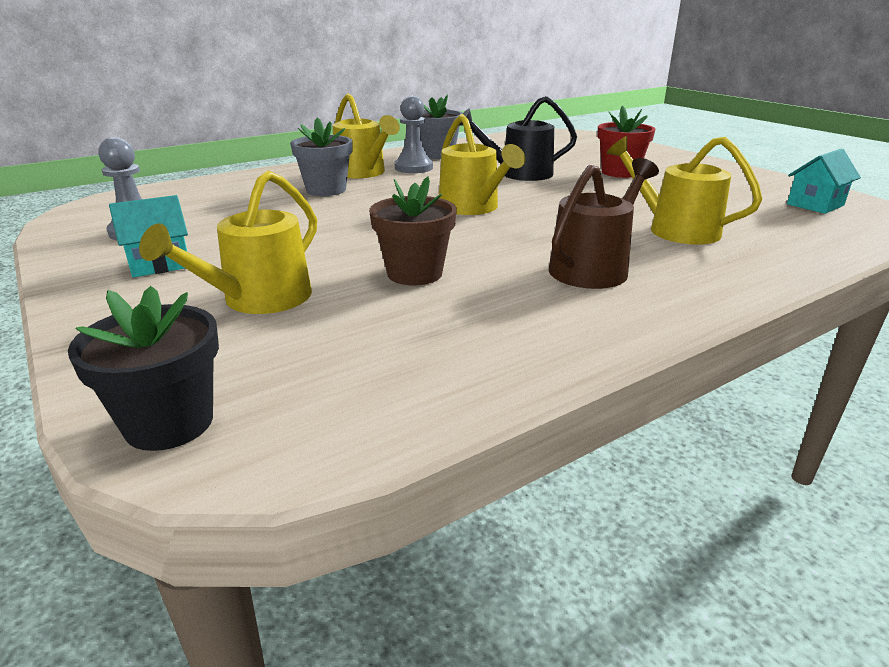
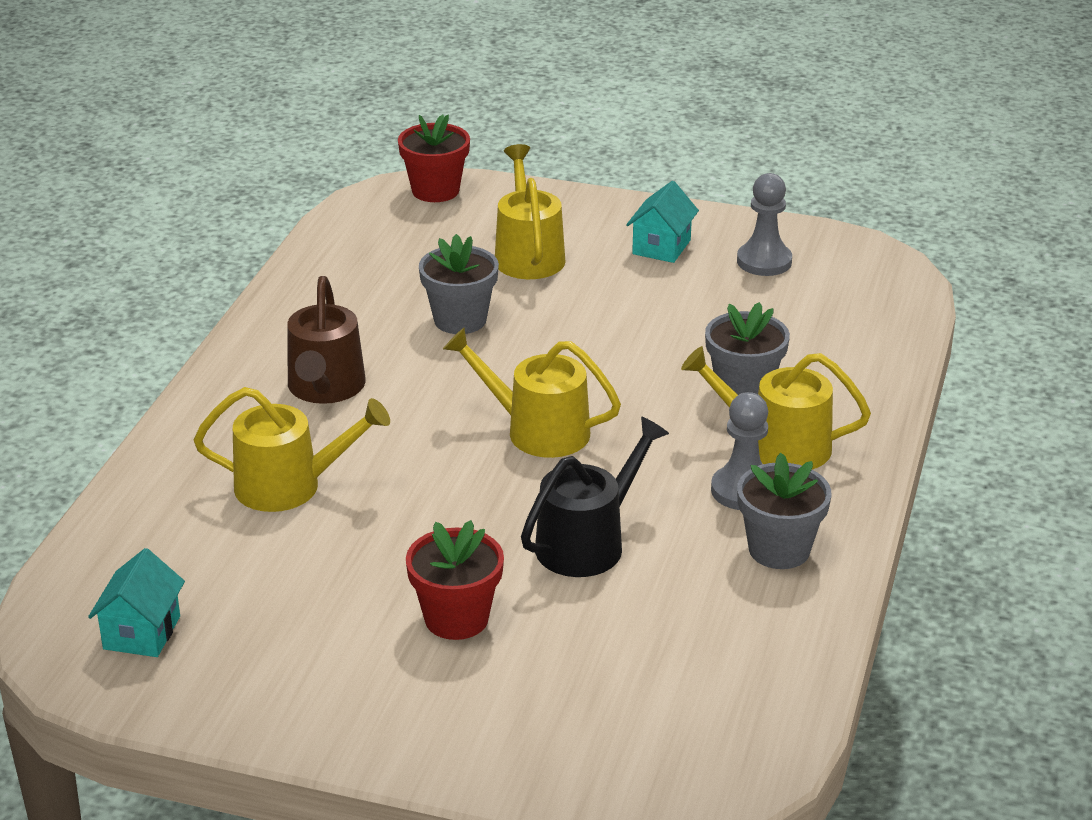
camera: 140 degrees right, 5 degrees up
black flower pot [68,286,219,451] -> red flower pot [398,115,470,202]
brown flower pot [369,176,457,286] -> grey flower pot [419,234,499,334]

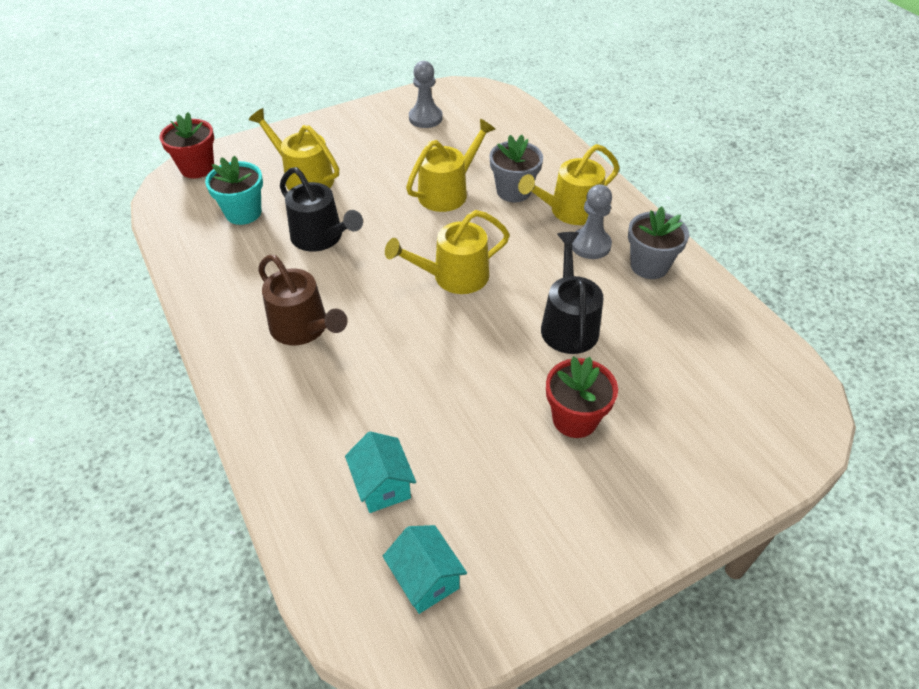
camera: 45 degrees left, 15 degrees up
yellow watering can [194,387,390,512] -> yellow watering can moved to [406,119,496,212]
grey flower pot [419,234,499,334] -> black watering can [280,167,363,251]
turquoise house [626,181,699,263] -> turquoise house moved to [345,431,416,513]
none -> turquoise flower pot [205,156,263,225]

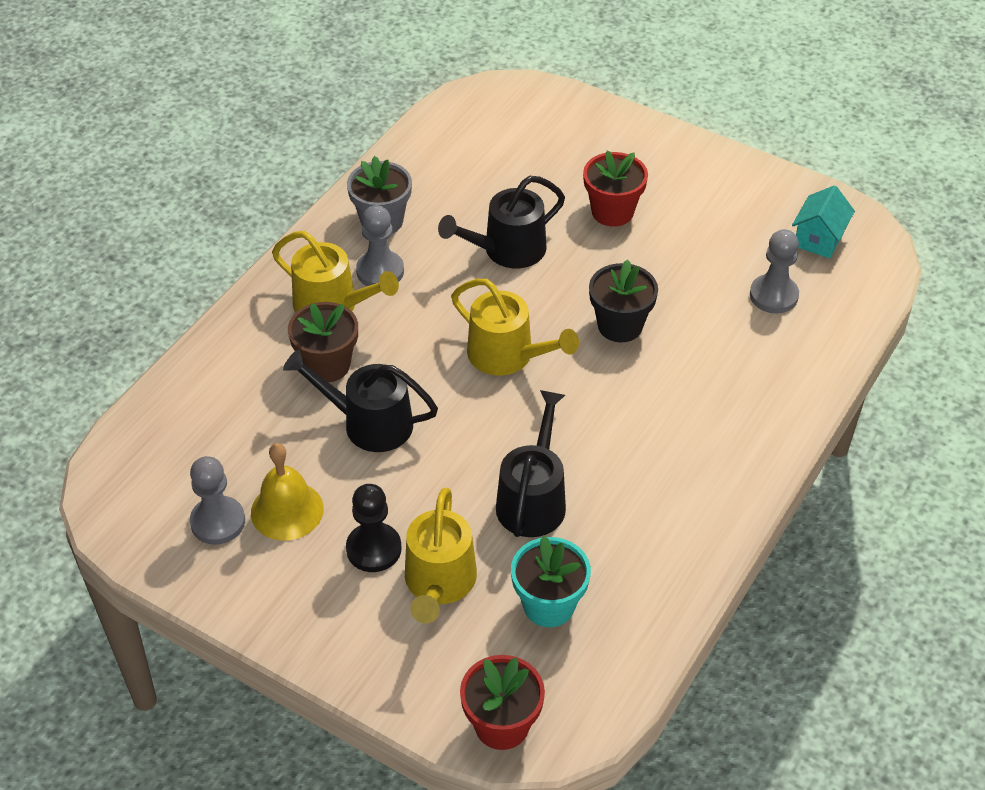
camera: 120 degrees left, 0 degrees up
brown watering can [258,255,347,345] -> none
turquoise house [345,431,416,513] -> grey pawn [750,229,799,313]
yellow watering can [406,119,496,212] -> black watering can [283,349,438,452]
grey flower pot [490,135,543,202] -> brown flower pot [288,302,358,382]
none -> yellow bell [251,443,324,541]
none -> black pawn [346,484,401,572]
none -> black flower pot [589,259,658,342]

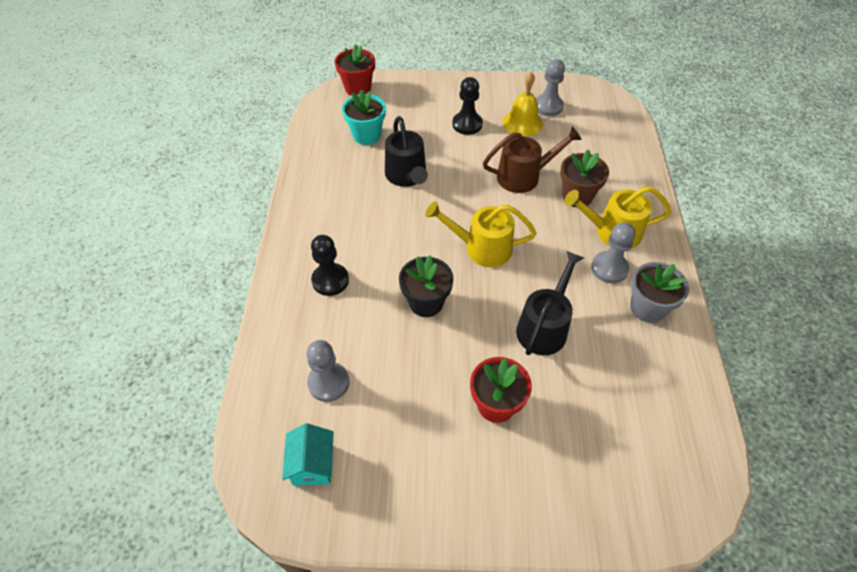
camera: 150 degrees right, 5 degrees up
black watering can [283,349,438,452] -> brown watering can [483,127,582,193]
yellow watering can [405,488,477,624] -> none
none -> black pawn [311,235,349,296]

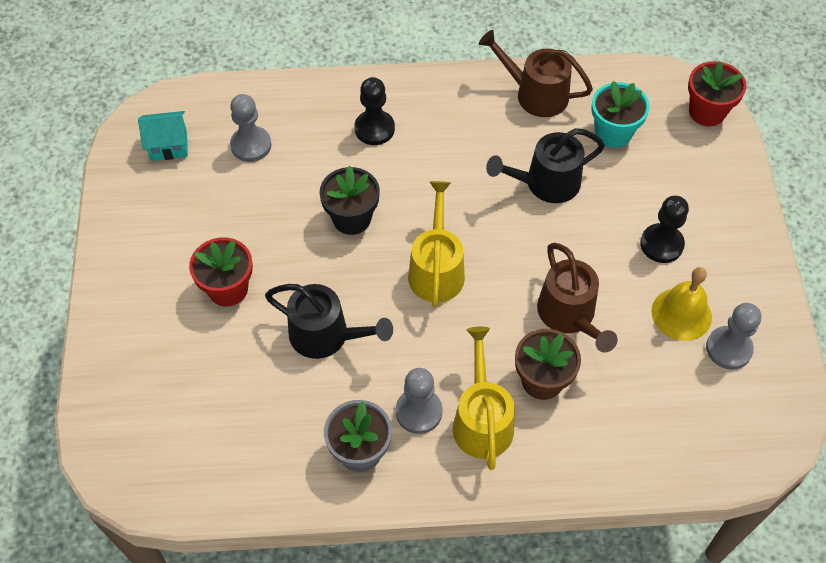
camera: 85 degrees right, 5 degrees up
none -> brown watering can [479,30,593,117]

